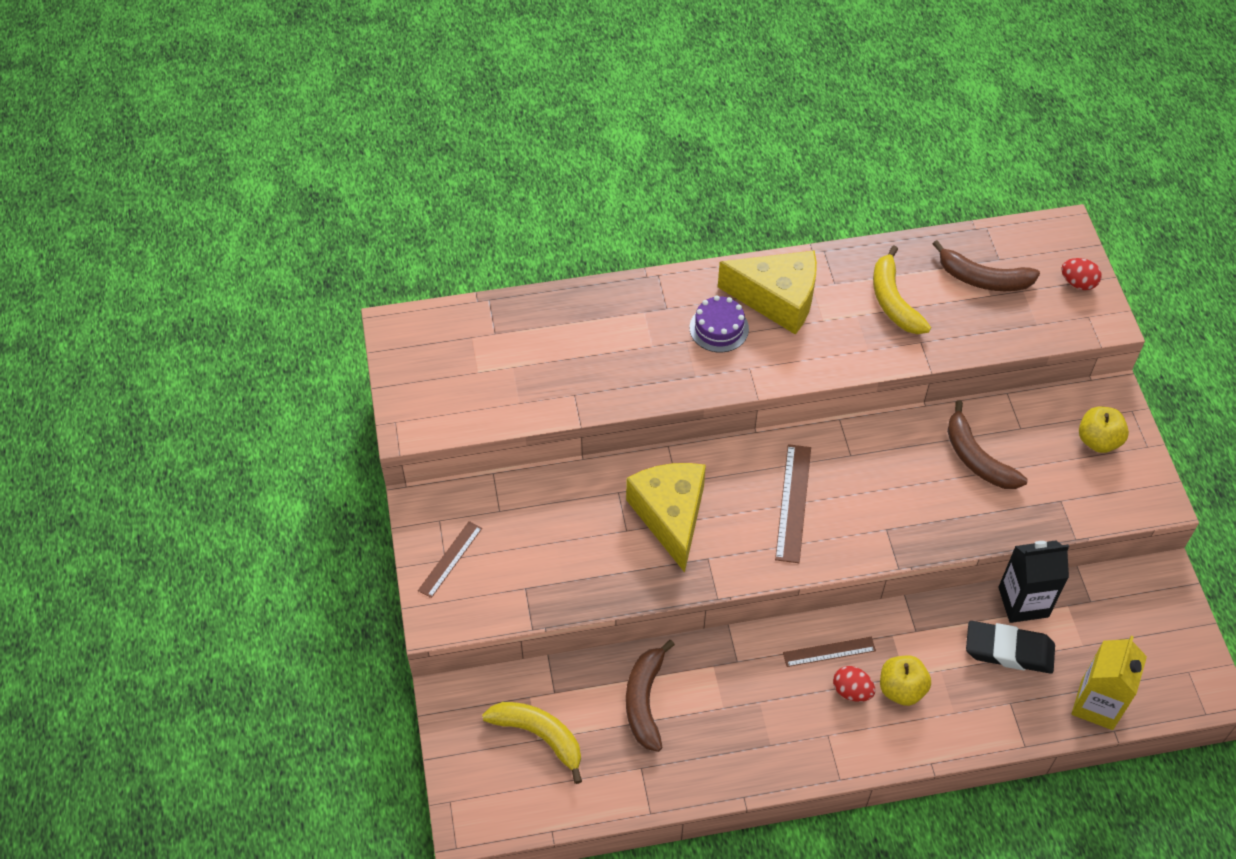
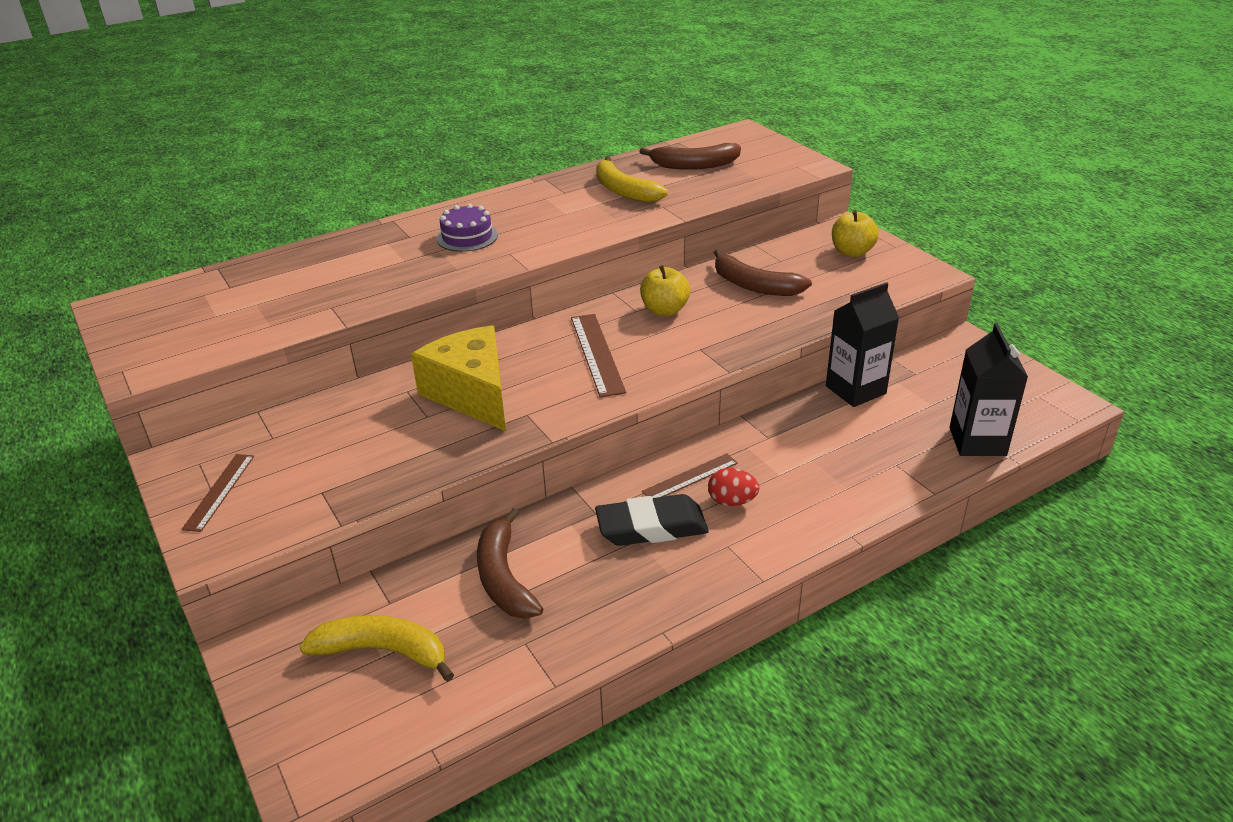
camera: 20 degrees left, 20 degrees down
yellow cheese [718,250,817,335] -> none
yellow apple [880,655,931,706] -> yellow apple moved to [640,265,690,316]
black eraser [966,621,1055,674] -> black eraser moved to [595,494,709,546]
red egg [1061,258,1101,290] -> none
yellow carton [1071,636,1147,730] -> black carton [949,323,1028,456]

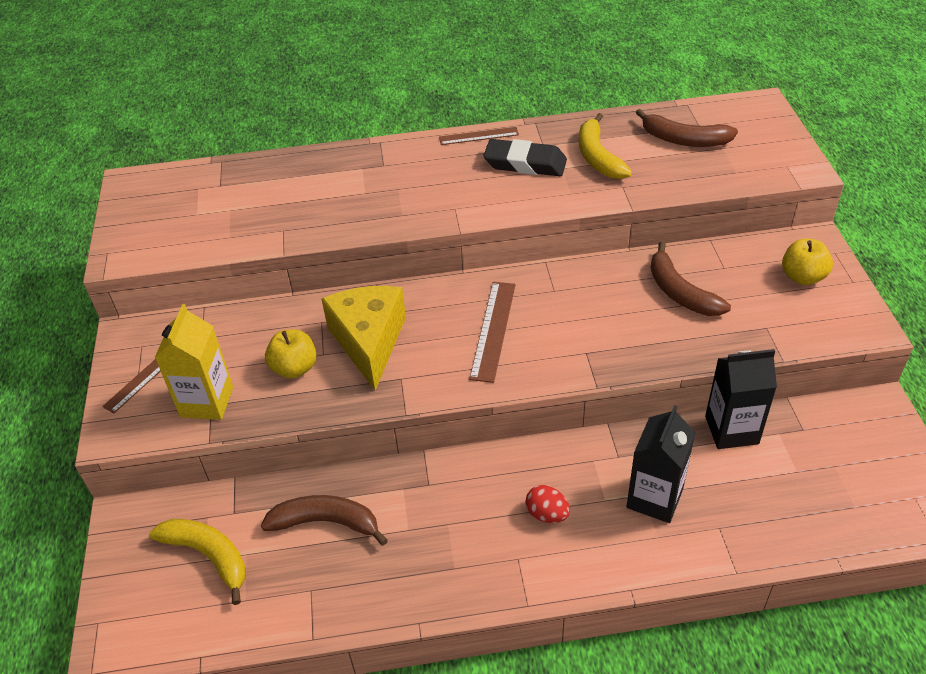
camera: 25 degrees right, 10 degrees up
purple cake [437,204,498,252] -> none
brown banana [477,508,543,619] -> brown banana turned 90 degrees clockwise [261,495,388,546]
black eraser [595,494,709,546] -> black eraser moved to [484,139,567,176]
yellow apple [640,265,690,316] -> yellow apple moved to [265,329,317,379]
brown ruler [642,453,738,498] -> brown ruler moved to [439,127,519,145]
black carton [949,323,1028,456] -> black carton moved to [626,405,696,523]
none -> yellow carton [155,304,233,420]

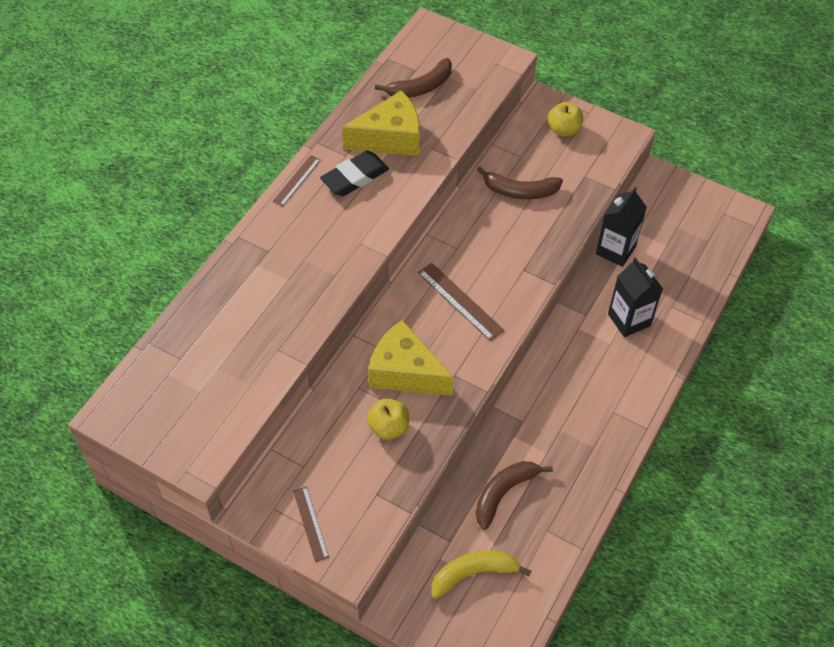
camera: 55 degrees left, 10 degrees up
yellow carton [155,304,233,420] -> none
red egg [525,485,570,523] -> none
yellow banana [579,113,632,179] -> yellow cheese [342,91,420,156]

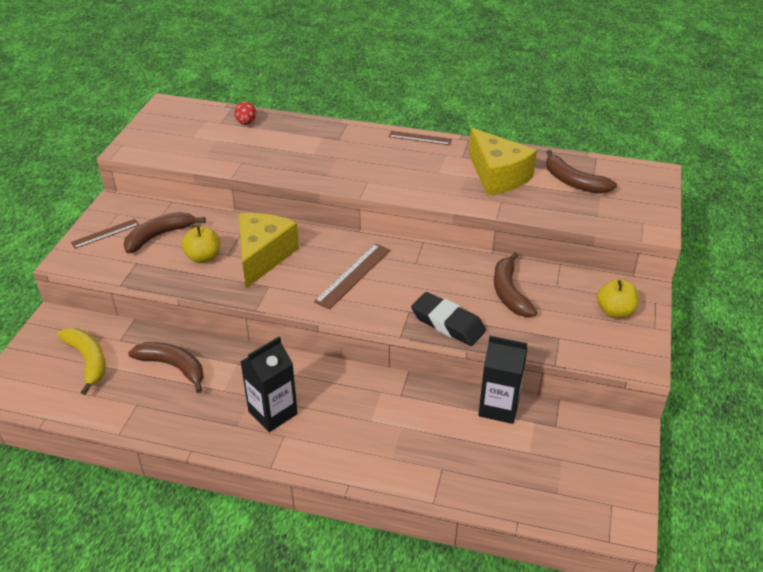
camera: 75 degrees right, 15 degrees down
black eraser [320,151,389,196] -> black eraser moved to [411,292,486,346]
black carton [608,257,663,337] -> black carton moved to [241,336,298,432]
none -> brown banana [124,212,206,254]
none -> red egg [234,101,256,125]

